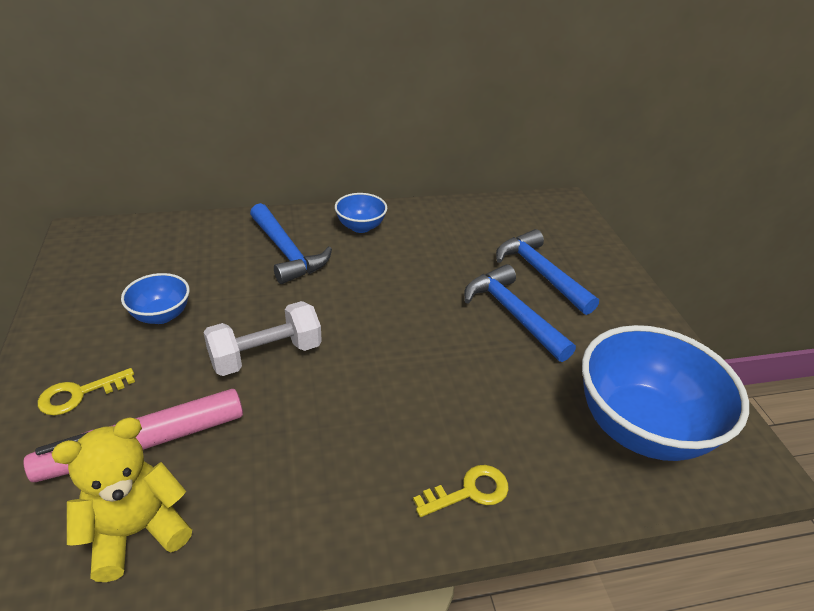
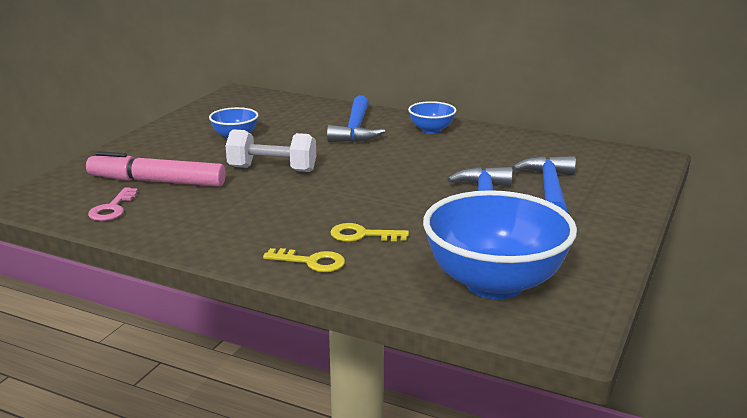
camera: 40 degrees right, 15 degrees down
yellow key [38,368,135,415] -> yellow key moved to [330,223,409,242]
yellow teddy bear [51,418,192,582] -> pink key [88,187,138,221]

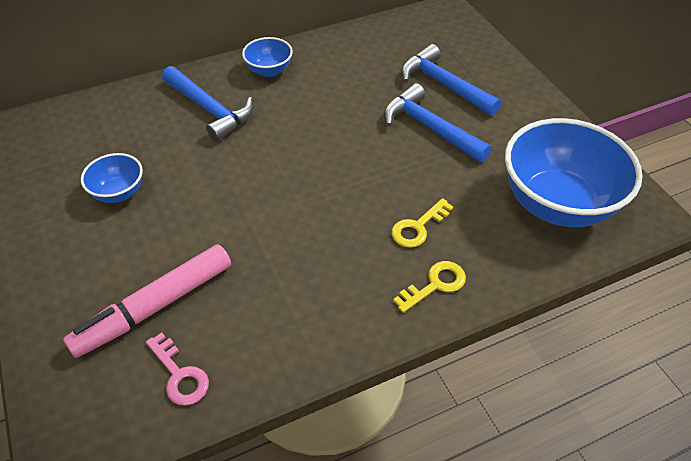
camera: 50 degrees left, 25 degrees up
white dumbbell [226,129,316,172] -> none

